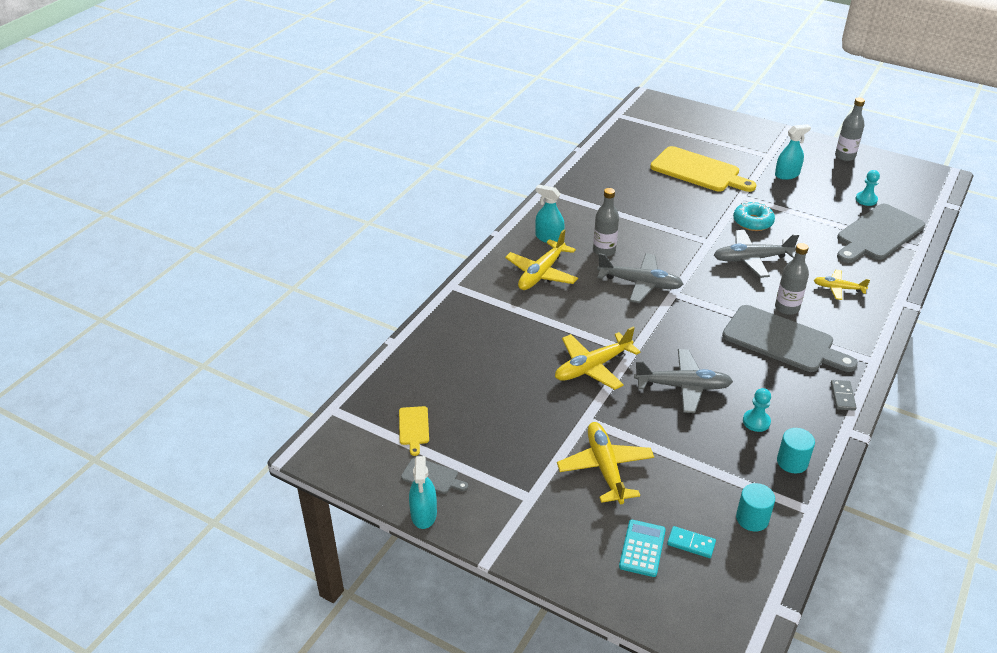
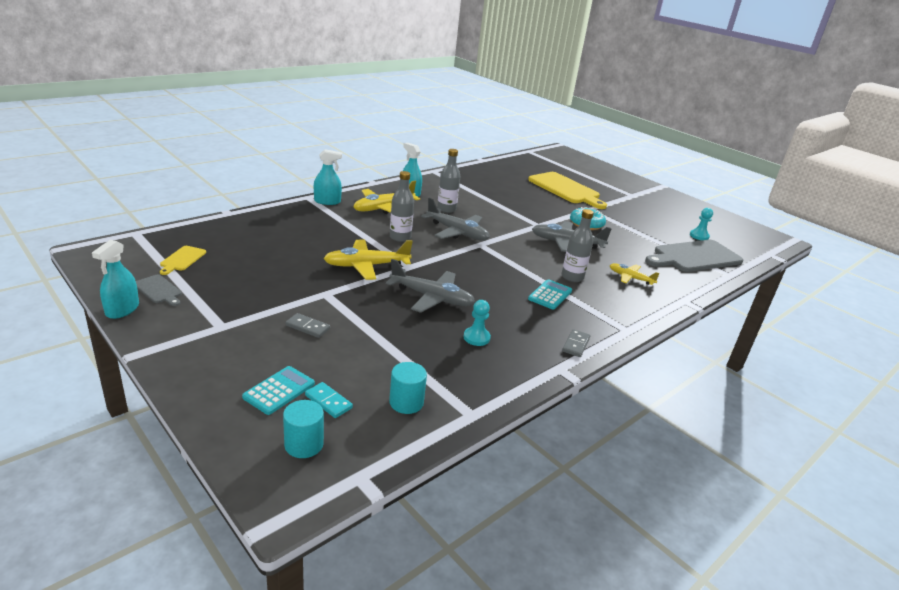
camera: 15 degrees right, 10 degrees down
yellow plane [557,422,654,504] -> grey domino [285,313,330,338]
grey cutting board [722,305,858,372] -> turquoise calculator [528,279,572,310]
turquoise spray bottle [775,124,811,180] -> turquoise spray bottle moved to [314,149,342,205]
turquoise cylinder [777,428,815,474] -> turquoise cylinder moved to [283,400,324,458]
grey bottle [835,98,865,161] -> grey bottle moved to [390,171,414,242]

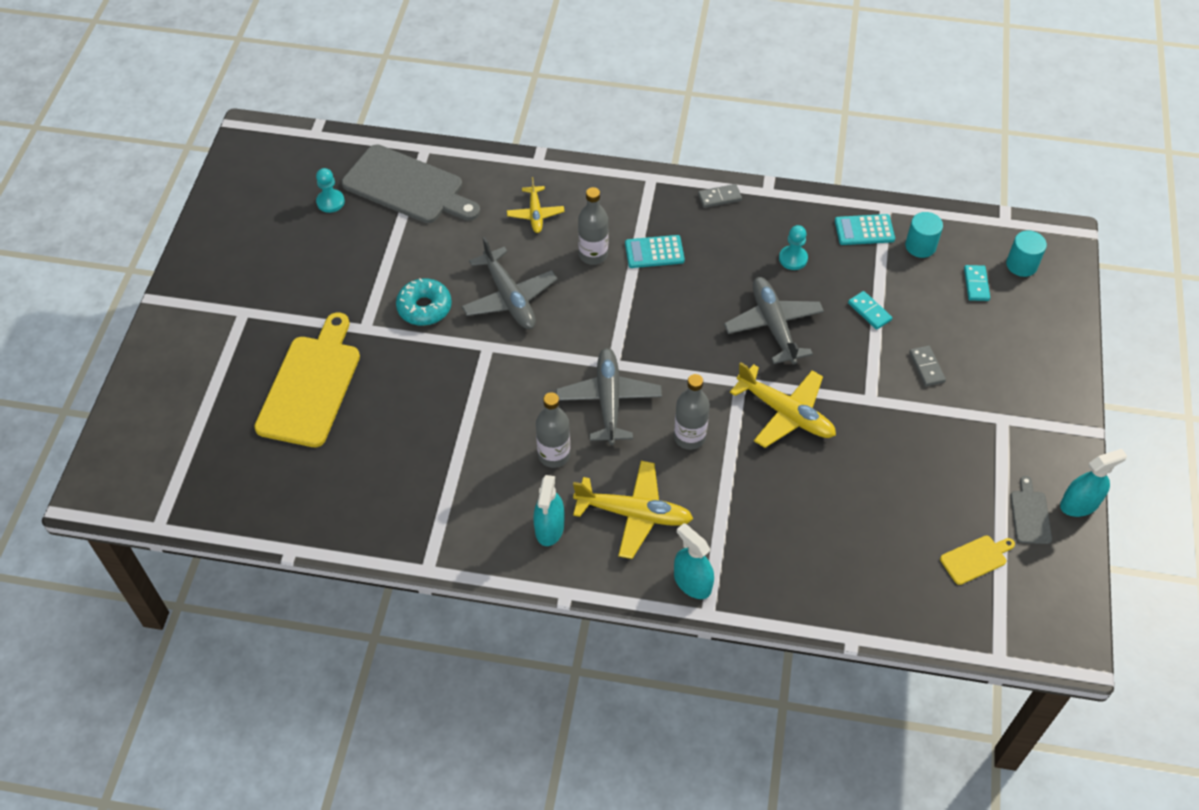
camera: 125 degrees left, 25 degrees up
turquoise calculator [242,366,315,415] -> turquoise calculator moved to [835,214,895,245]
none -> turquoise domino [848,291,892,330]

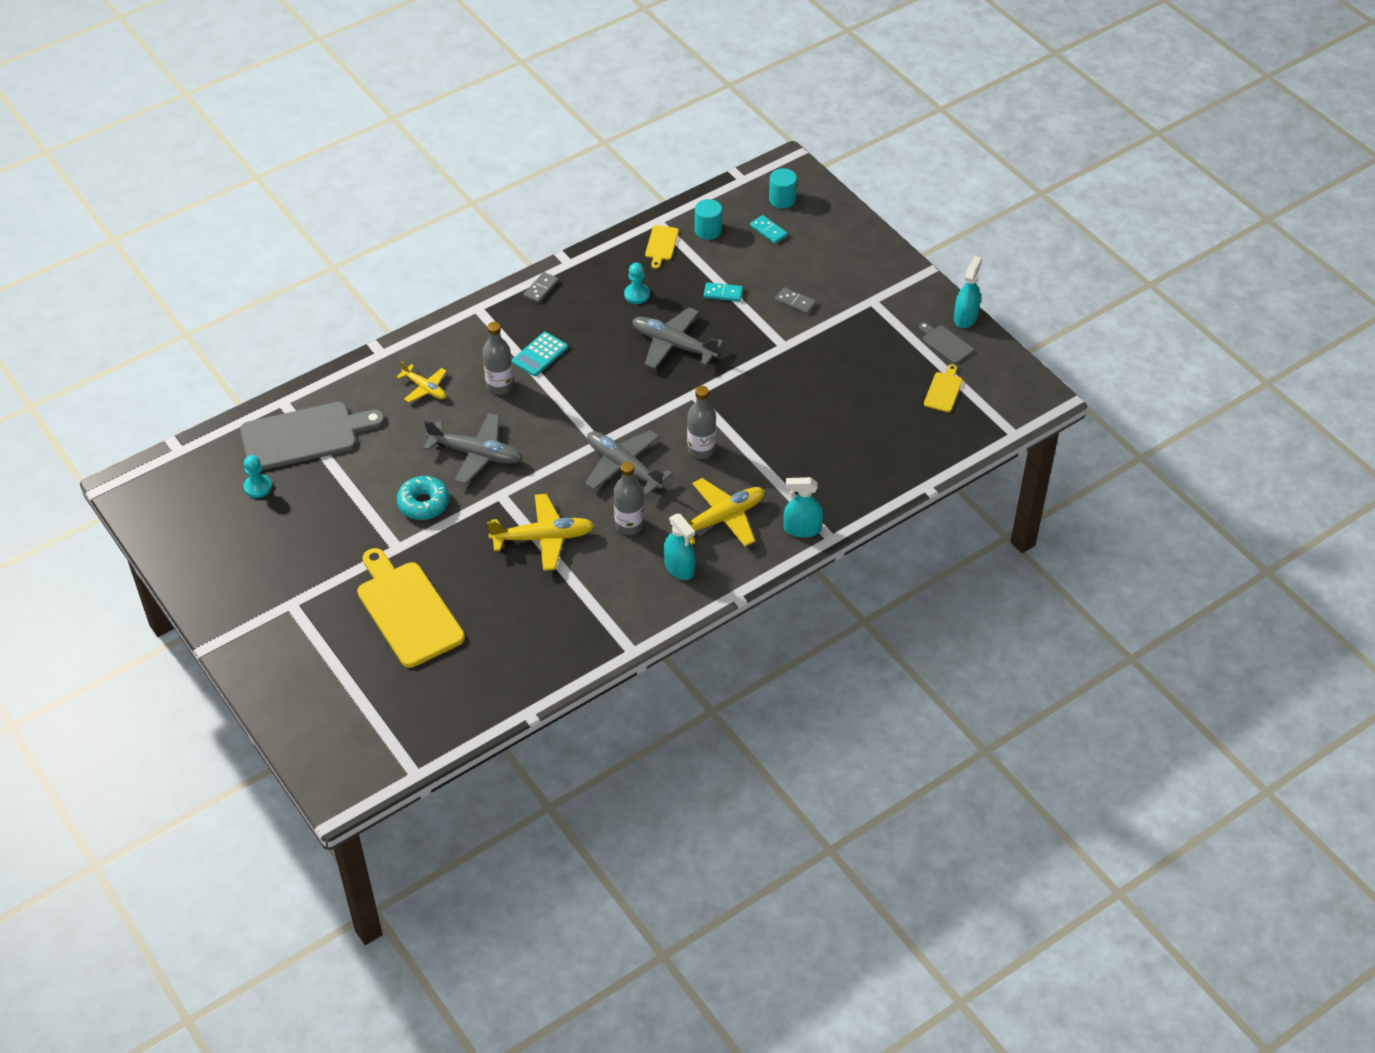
camera: 45 degrees left, 5 degrees down
yellow plane [730,362,836,448] -> yellow plane moved to [487,493,595,571]
turquoise calculator [835,214,895,245] -> yellow cutting board [645,225,679,269]

